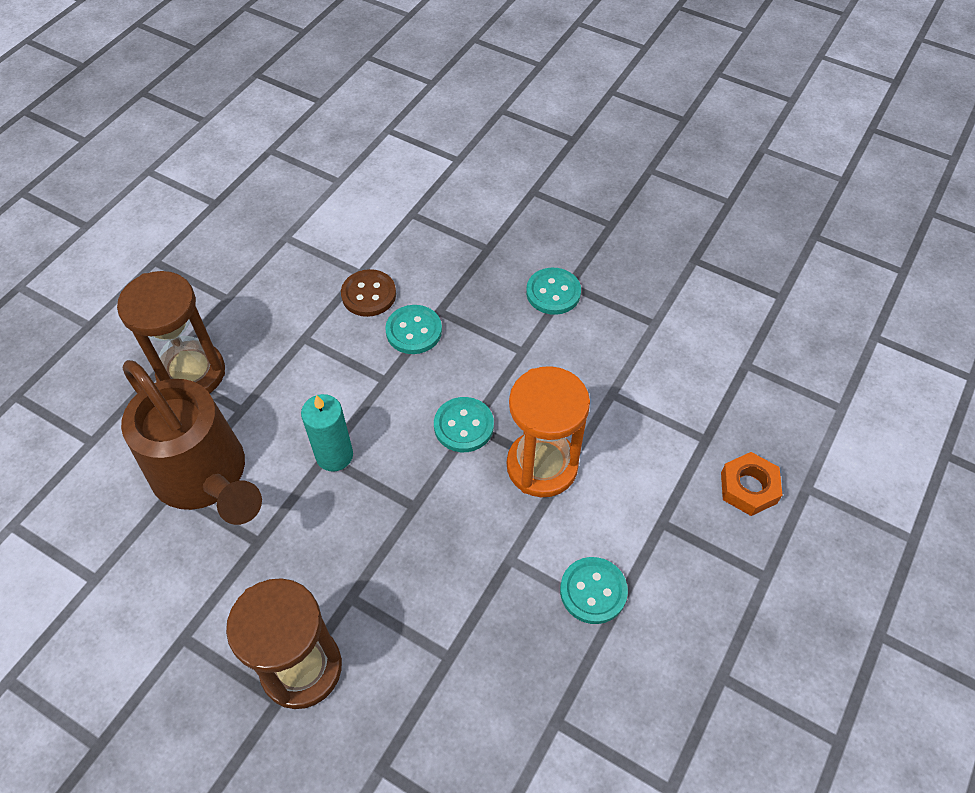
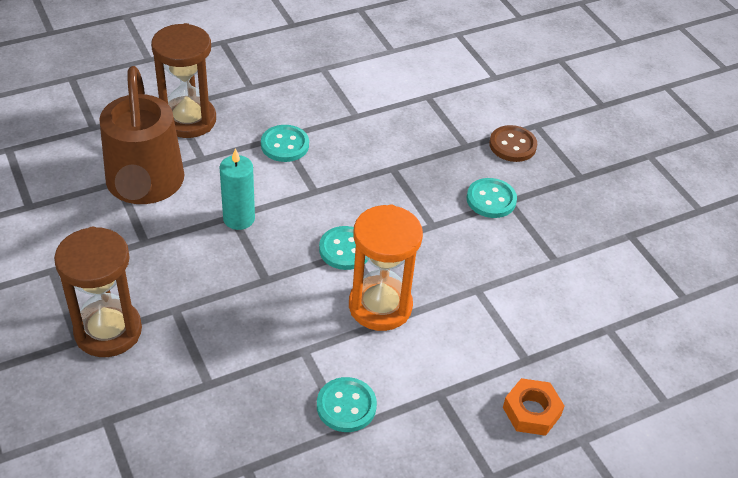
camera: 30 degrees right, 10 degrees down
brown button [341,269,396,317] -> brown button moved to [489,125,537,162]
turquoise button [385,305,442,354] -> turquoise button moved to [261,125,309,162]

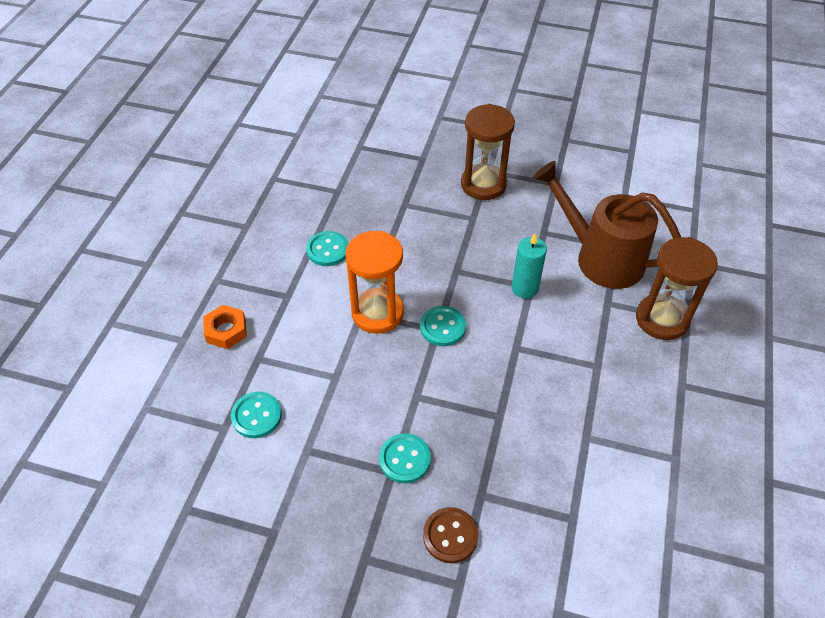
camera: 135 degrees right, 5 degrees up
turquoise button [261,125,309,162] -> turquoise button moved to [231,392,282,438]

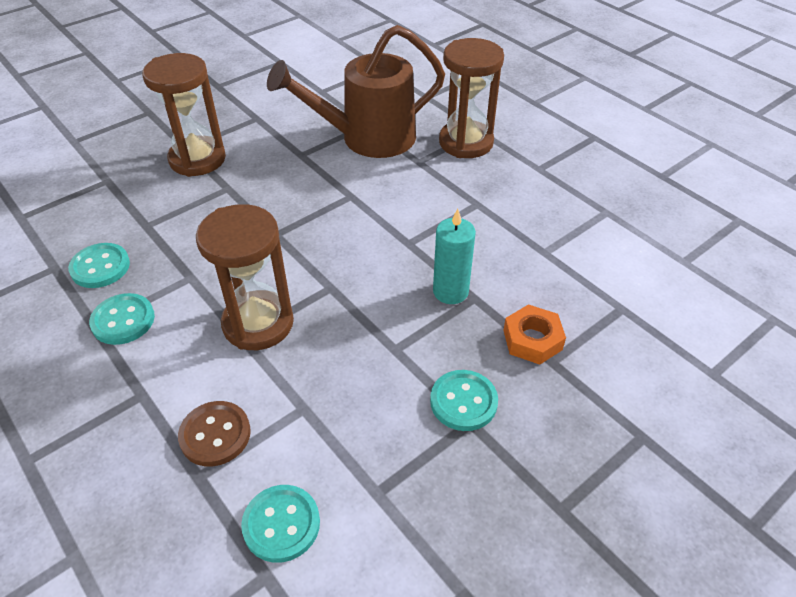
camera: 55 degrees left, 5 degrees down
orange nut [203,305,247,349] -> orange nut moved to [503,304,566,365]
orange hourglass [345,231,404,334] -> brown hourglass [196,204,294,350]
turquoise button [420,306,466,346] -> turquoise button moved to [68,243,130,288]
brown button [423,507,478,563] -> brown button moved to [178,401,251,466]
turquoise candle [512,233,547,299] -> turquoise candle moved to [433,209,476,304]

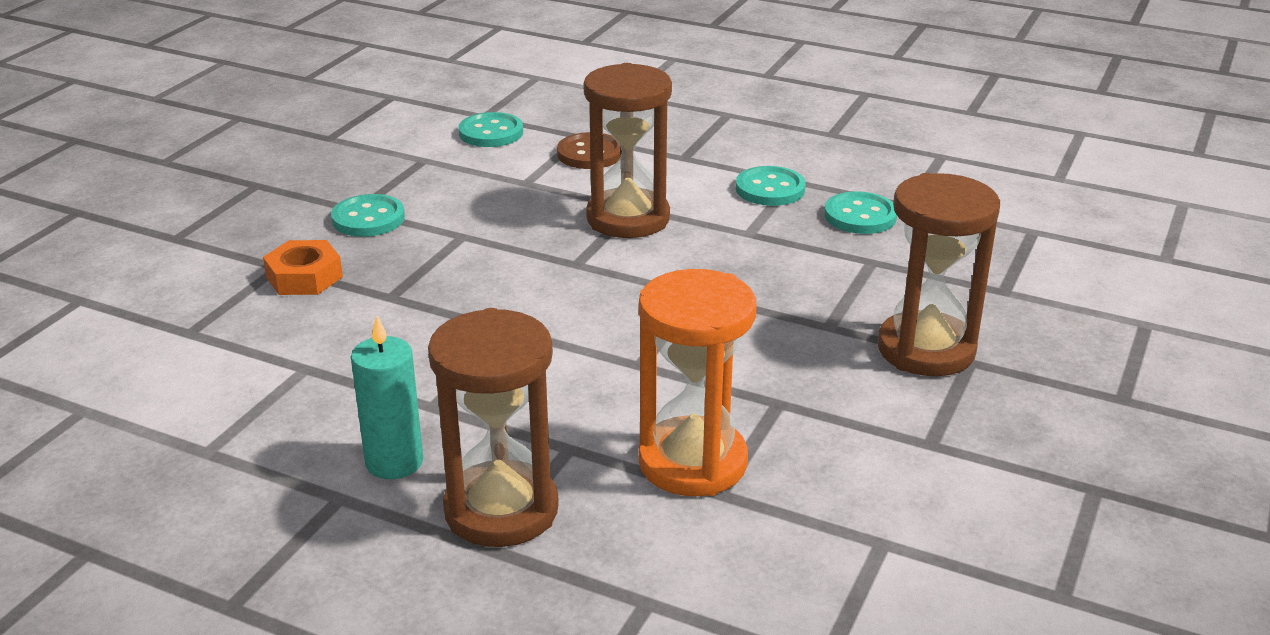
camera: 155 degrees right, 15 degrees down
brown watering can [267,25,445,158] -> orange hourglass [638,269,756,496]
turquoise candle [433,209,476,304] -> turquoise candle moved to [351,316,423,479]

